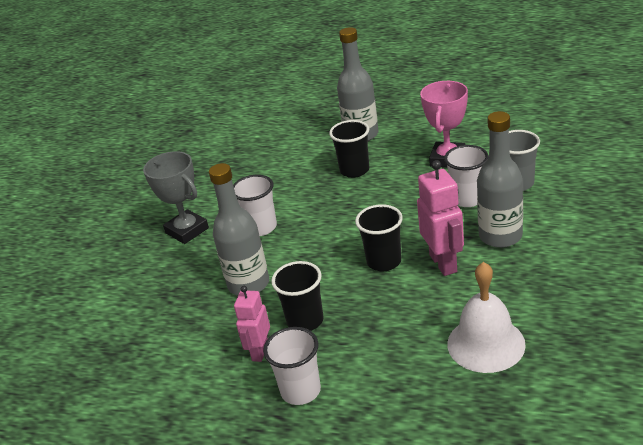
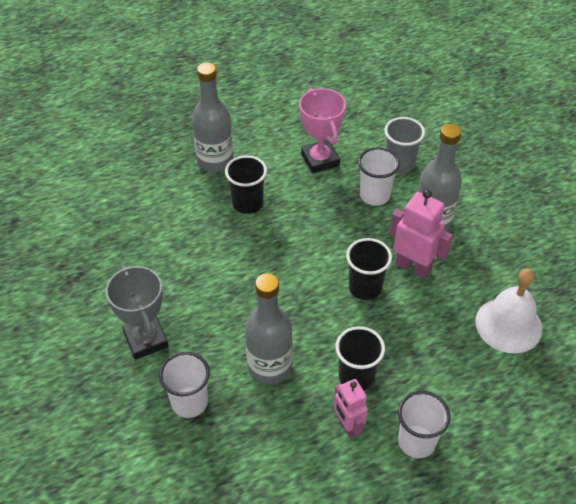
camera: 45 degrees left, 15 degrees up
grey trophy [143,151,209,244] -> grey trophy turned 60 degrees clockwise [106,265,169,360]
white cup [233,175,277,236] -> white cup moved to [159,352,210,418]

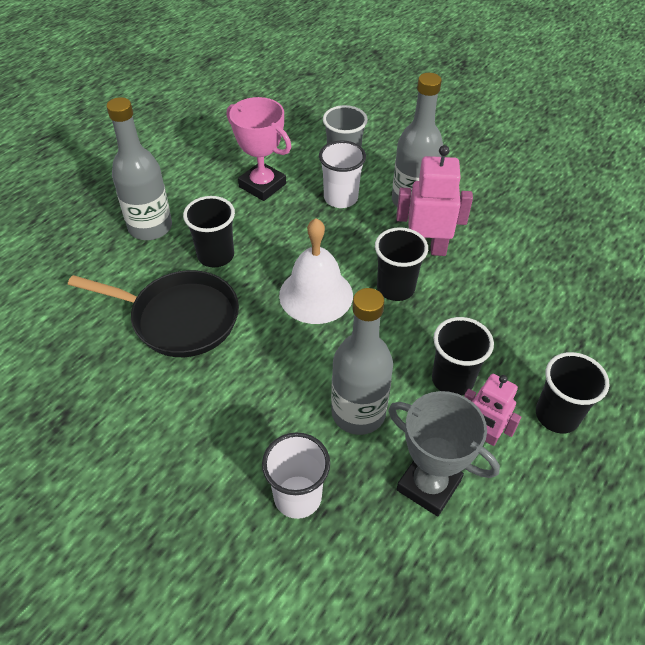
camera: 30 degrees left, 0 degrees up
grey trophy [106,265,169,360] -> grey trophy moved to [388,391,500,516]
white cup [398,391,451,458] -> black cup [536,352,609,433]
white bell [475,268,542,353] -> white bell moved to [279,218,353,324]
none -> black pan [68,270,239,357]

